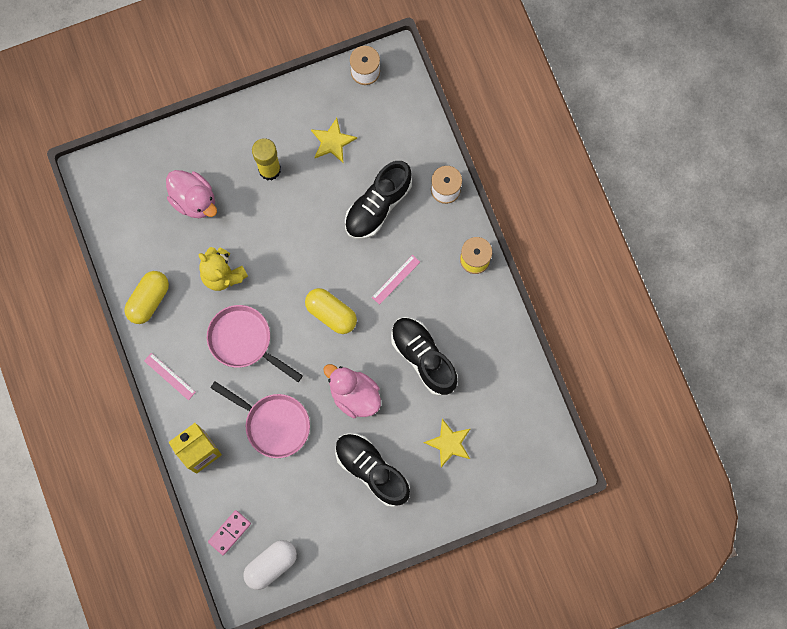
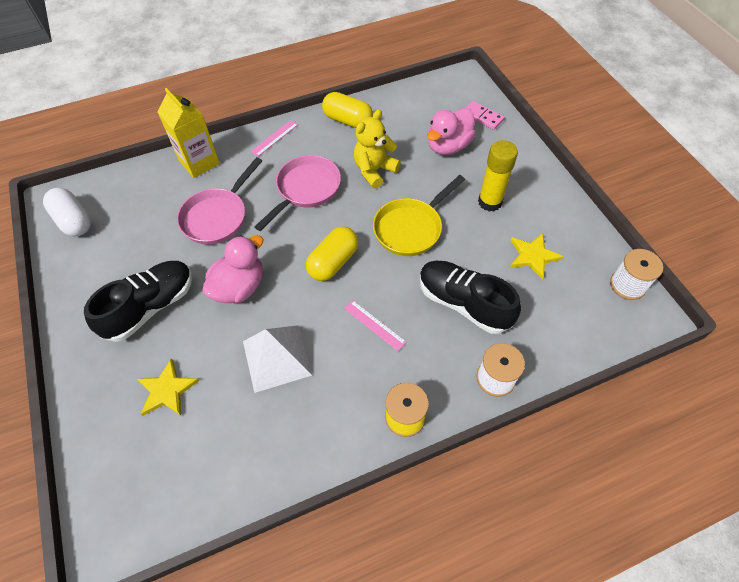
camera: 90 degrees right, 20 degrees down
pink domino [208,510,251,555] -> pink domino moved to [466,101,505,130]
black shoe [391,317,457,396] -> white pyramid [243,325,312,393]
none -> yellow pan [373,175,465,256]

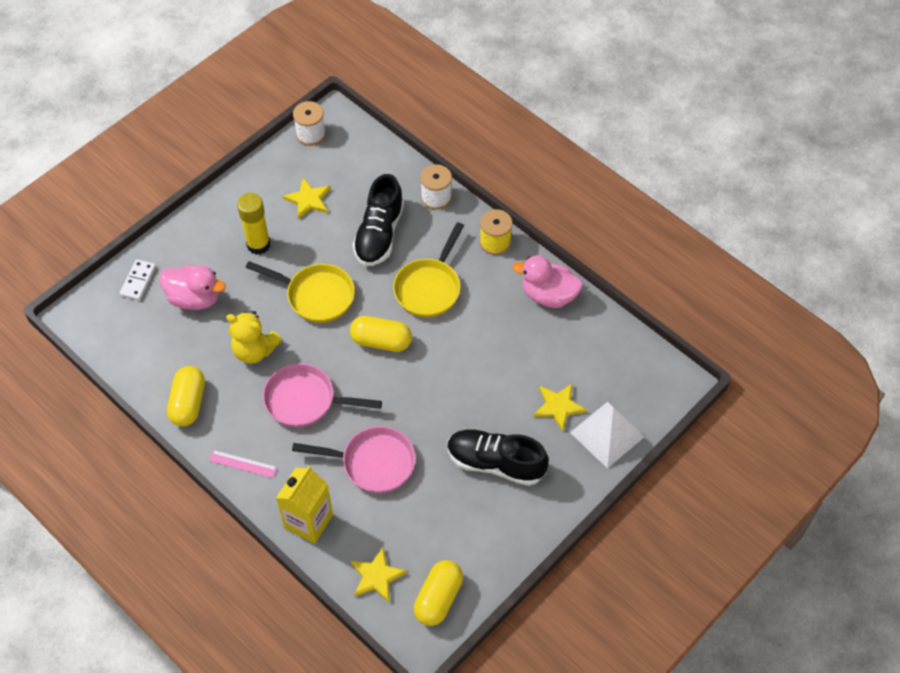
camera: 115 degrees left, 0 degrees up
white capsule [43,188,91,236] -> yellow capsule [414,560,463,626]
pink duck [202,235,264,303] -> pink duck moved to [512,255,583,308]
white pyramid [243,325,312,393] -> white pyramid moved to [570,402,645,469]
pink ruler [344,300,406,351] -> yellow pan [393,222,464,317]
pink domino [466,101,505,130] -> white domino [120,259,156,300]
none -> yellow star [351,547,407,602]

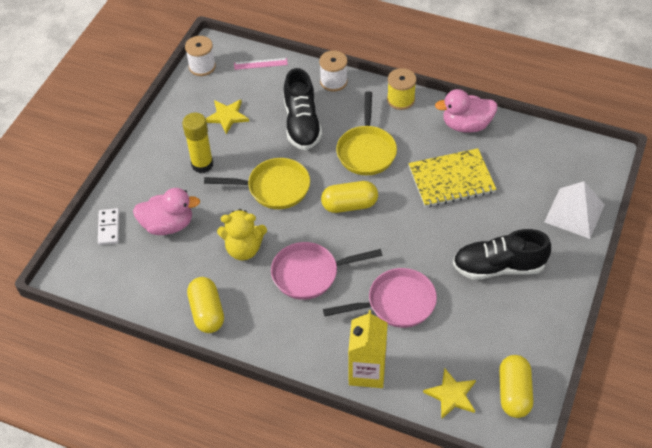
camera: 20 degrees left, 5 degrees down
pink ruler [209,450,277,478] -> pink ruler moved to [234,58,288,70]
yellow star [533,384,587,432] -> none
none -> yellow notebook [408,148,497,207]

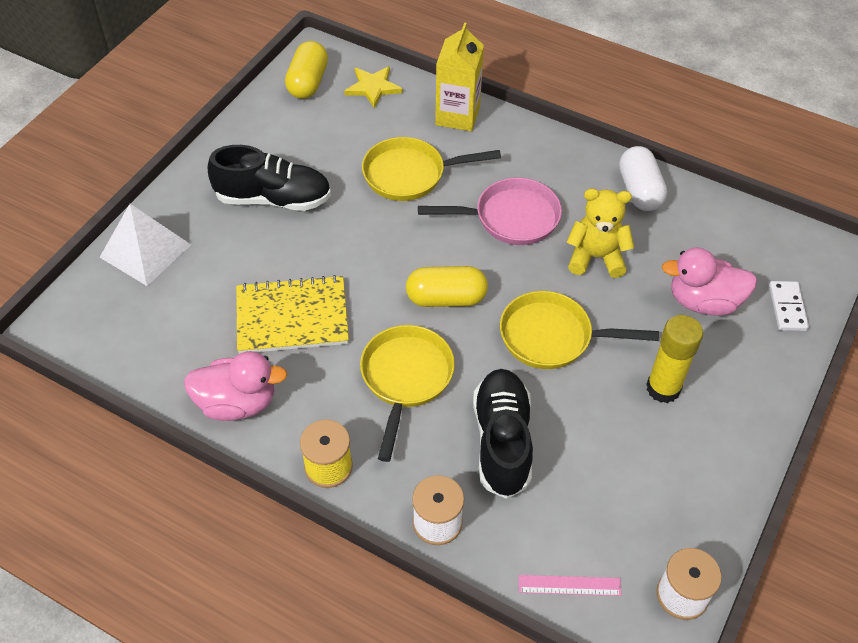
camera: 175 degrees left, 0 degrees up
yellow capsule [187,277,224,333] -> white capsule [619,146,667,211]
yellow star [206,100,249,134] -> none
pink pan [323,268,437,328] -> yellow pan [362,137,501,201]

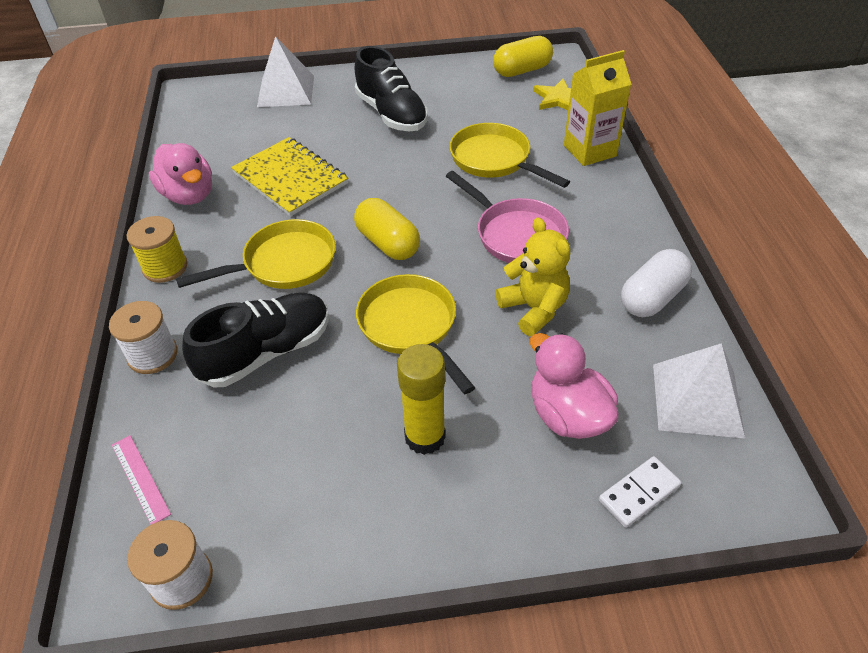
camera: 55 degrees right, 5 degrees down
none -> white pyramid [653,343,745,438]

